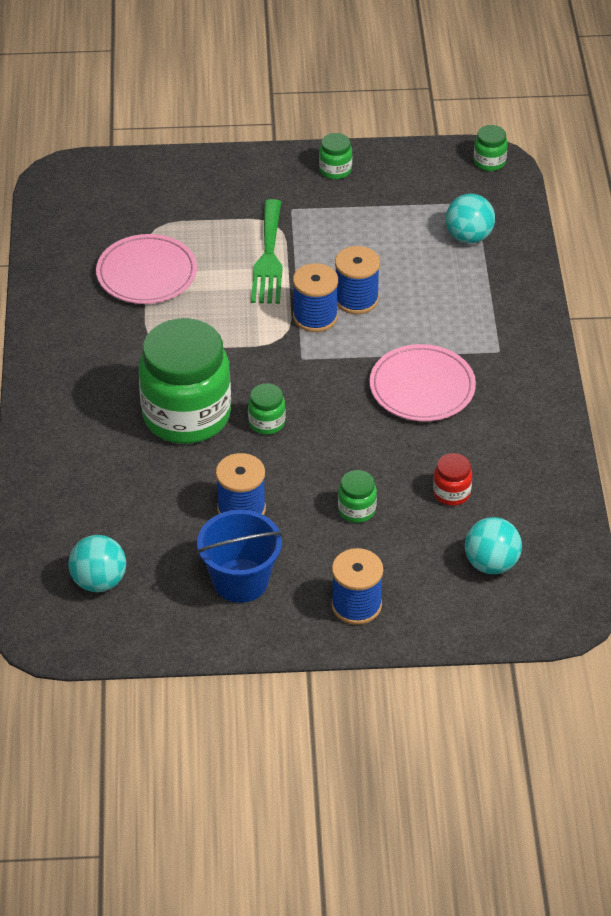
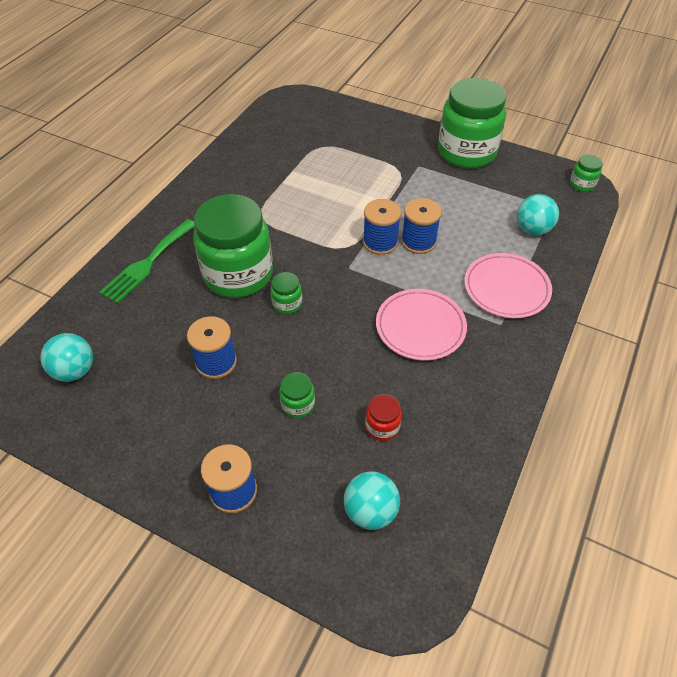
camera: 30 degrees right, 5 degrees up
pink plate [96,234,197,304] -> pink plate moved to [464,253,552,318]
blue bucket [197,510,282,603] -> none
green fork [251,199,283,304] -> green fork moved to [99,219,195,304]
green jar [319,133,352,179] -> green jar [438,78,506,168], size x2.43

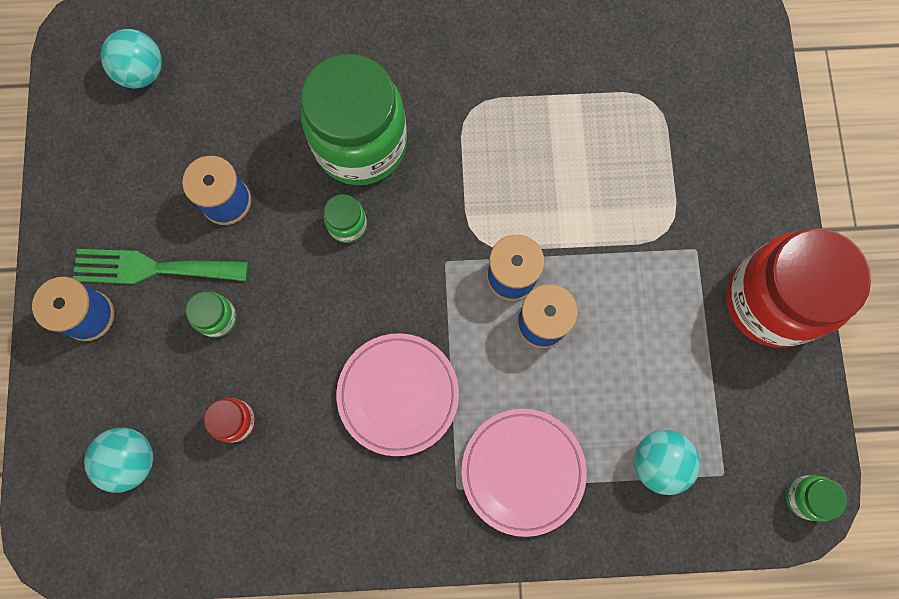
camera: 60 degrees right, 25 degrees up
green fork [99,219,195,304] -> green fork moved to [73,249,248,284]
green jar [438,78,506,168] -> red jar [726,228,871,348]

